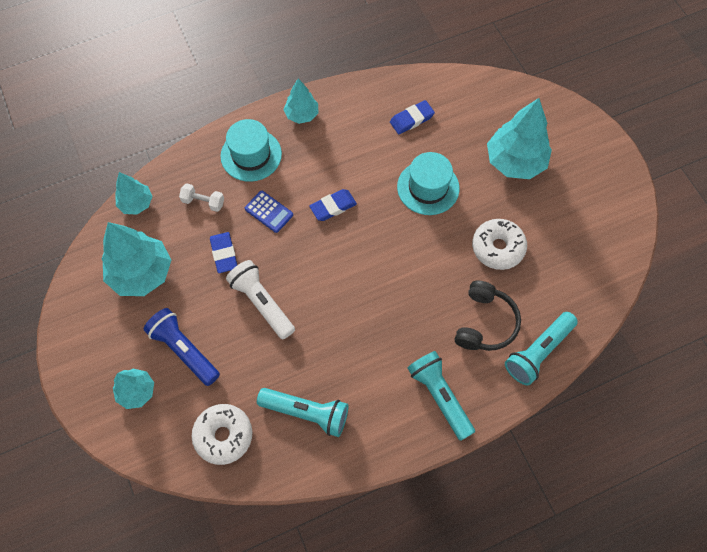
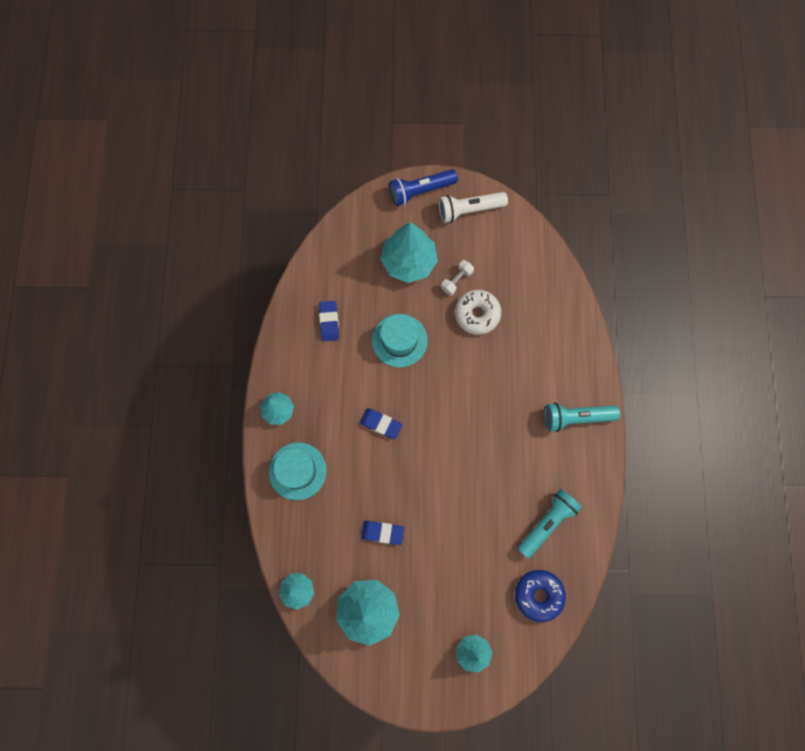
camera: 65 degrees left, 10 degrees up
blue flashlight [144,308,220,386] -> blue flashlight moved to [389,169,458,206]
white dumbbell [179,183,224,212] -> white dumbbell moved to [441,260,474,296]
white donut [192,404,253,465] -> blue donut [515,570,566,622]
white flashlight [226,260,295,340] -> white flashlight moved to [439,192,508,223]
blue calculator [245,191,293,233] -> none
blue eraser [309,189,357,221] -> blue eraser turned 60 degrees counterclockwise [360,408,403,439]
black headphones [455,281,521,351] -> none
turquoise flashlight [505,312,578,386] -> none

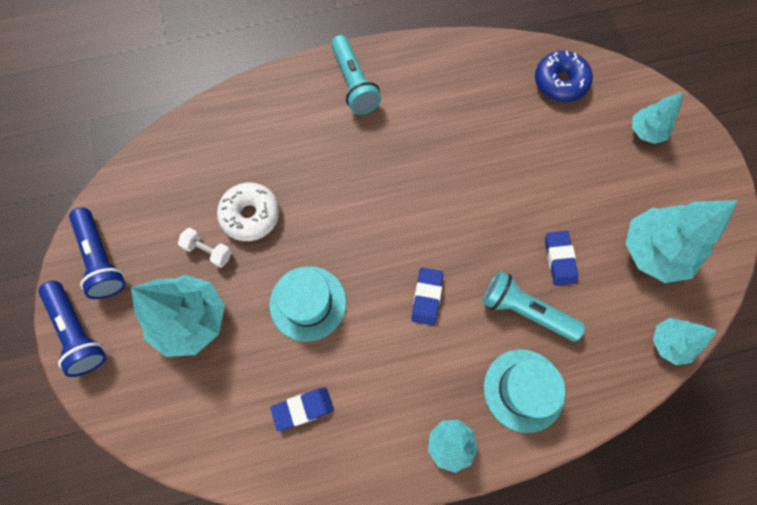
camera: 105 degrees left, 5 degrees down
white flashlight [439,192,508,223] -> blue flashlight [69,208,126,299]
turquoise flashlight [517,489,582,559] -> turquoise flashlight moved to [482,271,585,341]

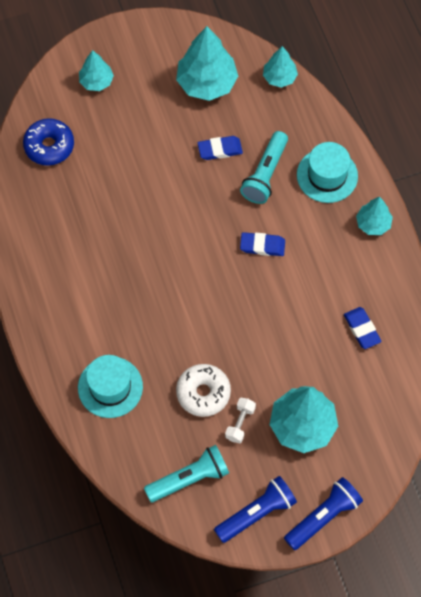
camera: 95 degrees left, 5 degrees down
turquoise hat [269,266,346,342] -> turquoise hat moved to [78,355,143,418]
turquoise flashlight [331,35,381,114] -> turquoise flashlight moved to [144,445,229,502]

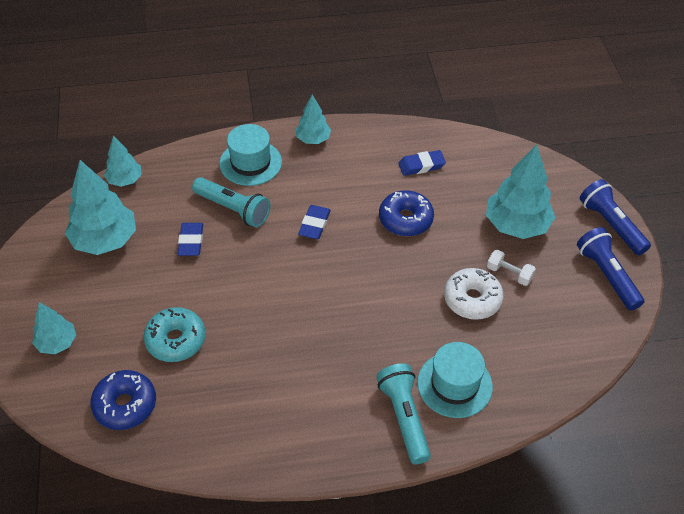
camera: 80 degrees left, 15 degrees down
turquoise flashlight [144,445,229,502] -> turquoise flashlight moved to [376,363,431,464]
none -> turquoise donut [144,307,205,362]
none -> blue donut [379,190,434,236]

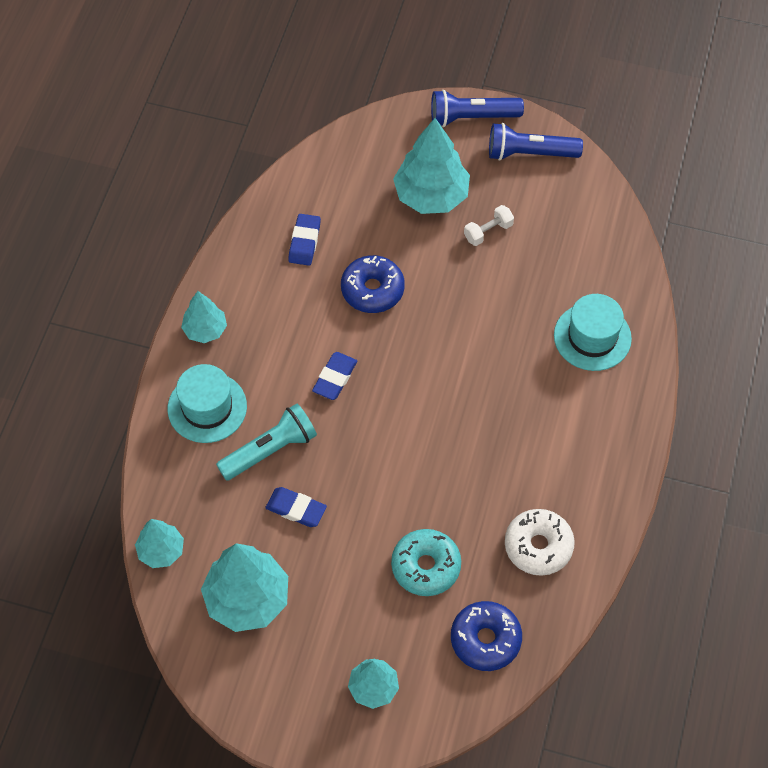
camera: 65 degrees left, 10 degrees up
blue eraser [298,205,331,239] -> blue eraser turned 75 degrees clockwise [312,352,357,400]
turquoise flashlight [376,363,431,464] -> none
white donut [444,268,504,320] -> white donut moved to [505,509,575,576]

